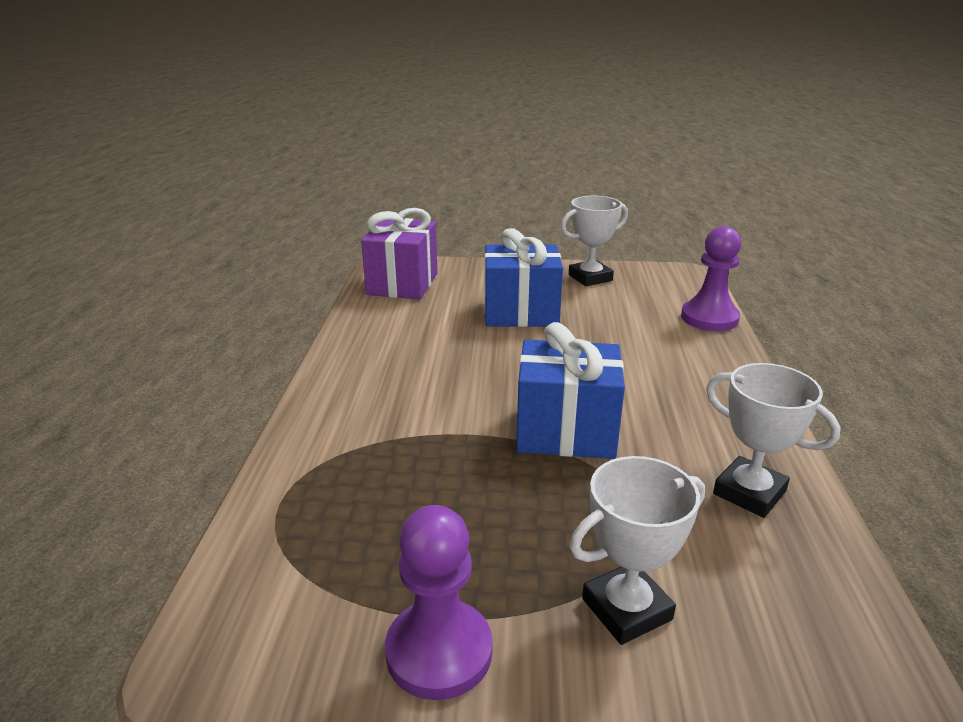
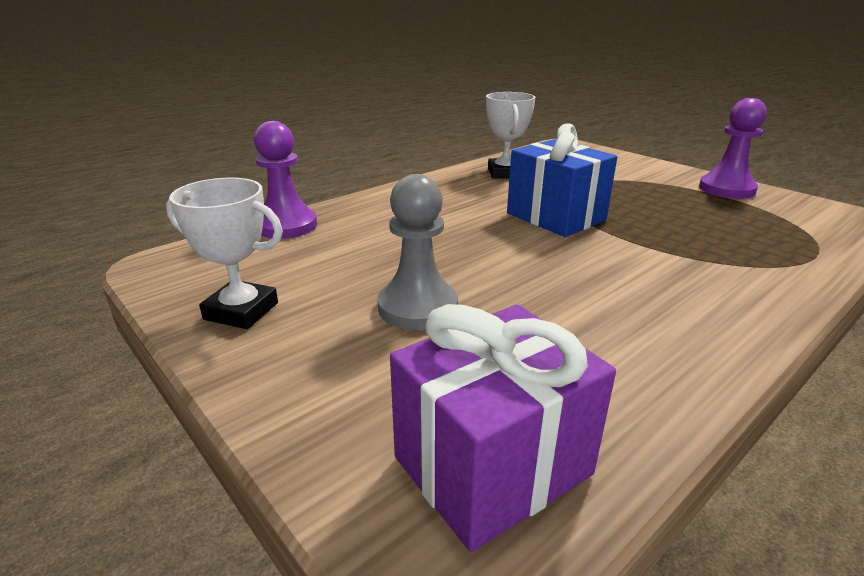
camera: 135 degrees left, 0 degrees up
blue gift [484,228,563,327] -> grey pawn [377,174,458,330]
white trophy [570,456,705,645] -> none

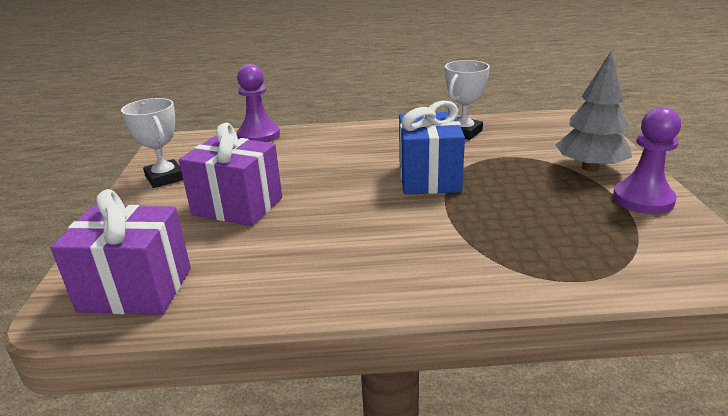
camera: 40 degrees right, 0 degrees up
grey pawn [377,174,458,330] -> purple gift [179,123,282,226]
none -> grey tree [556,52,632,172]

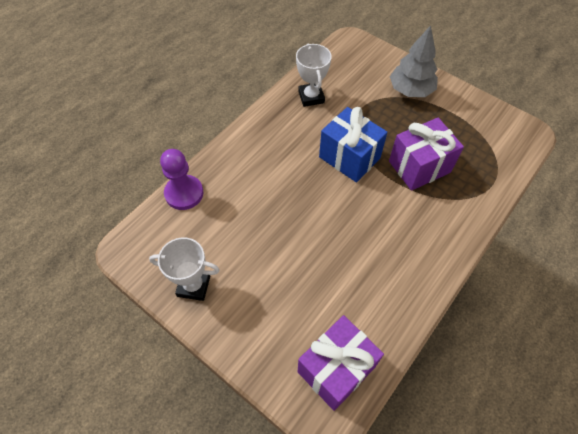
camera: 50 degrees left, 30 degrees up
purple gift [179,123,282,226] -> purple gift moved to [389,118,464,191]
purple pawn [613,107,681,214] -> none

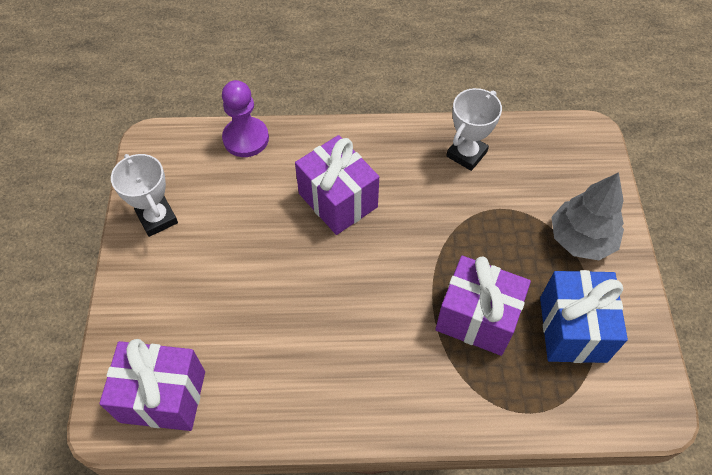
camera: 50 degrees right, 0 degrees up
blue gift [319,107,387,183] -> blue gift moved to [540,270,628,363]
none -> purple gift [295,135,379,235]

